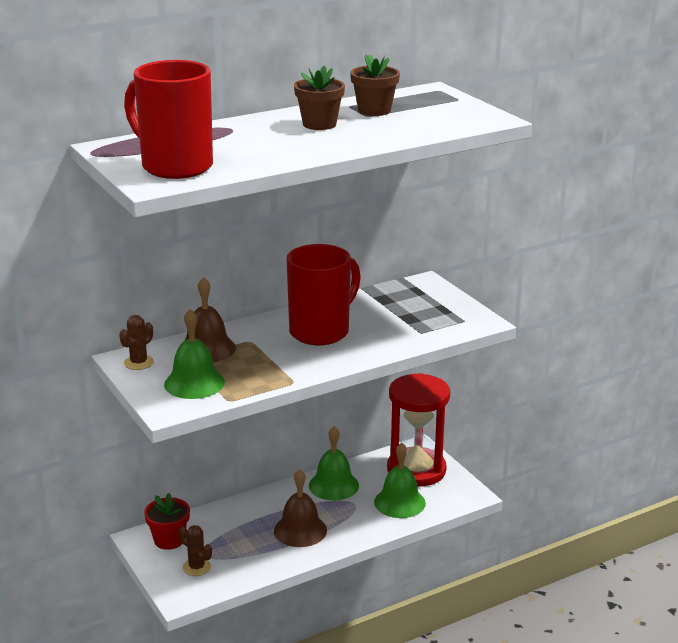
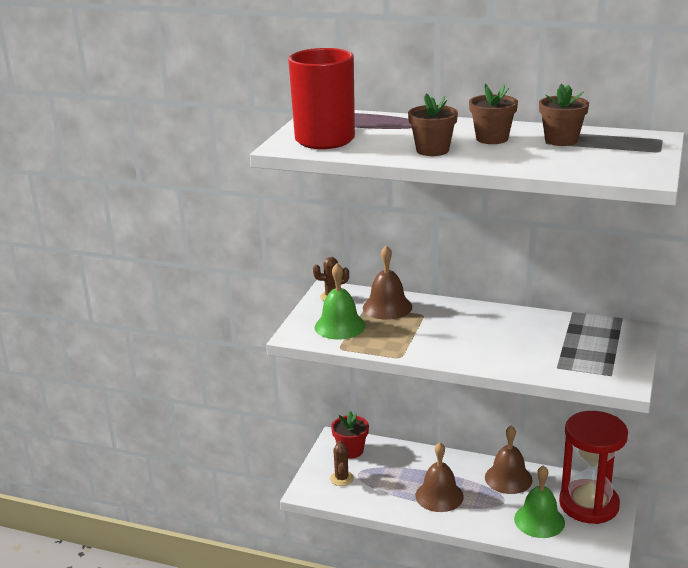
camera: 50 degrees right, 0 degrees up
red mug [287,244,361,345] -> none
green bell [309,427,359,500] -> brown bell [485,425,533,494]
none -> brown flower pot [408,93,458,156]

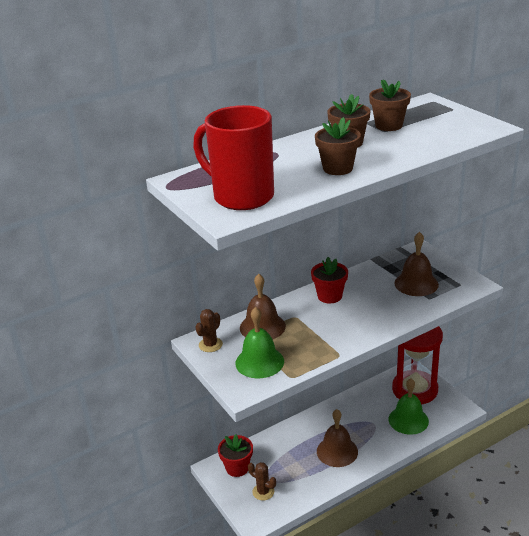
camera: 50 degrees left, 5 degrees up
brown bell [485,425,533,494] -> brown bell moved to [394,232,439,296]
none -> red flower pot [311,257,348,303]

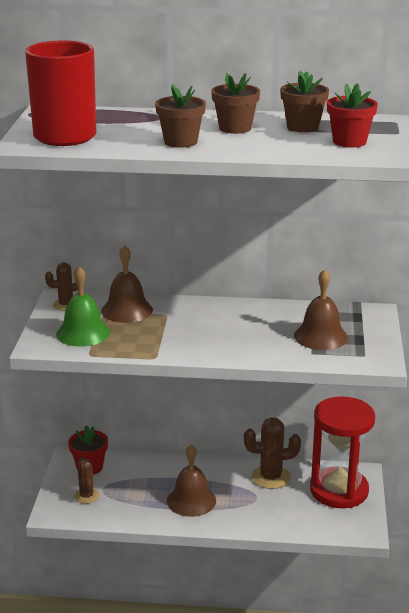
camera: 35 degrees right, 5 degrees down
red flower pot [311,257,348,303] -> red flower pot moved to [327,83,378,148]
green bell [389,378,429,435] -> none
none -> brown cactus [244,417,301,489]

